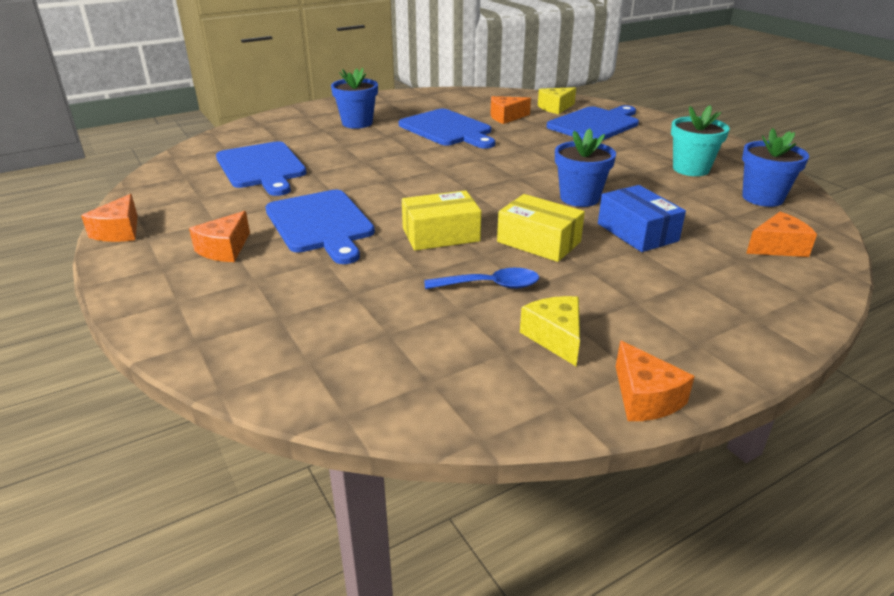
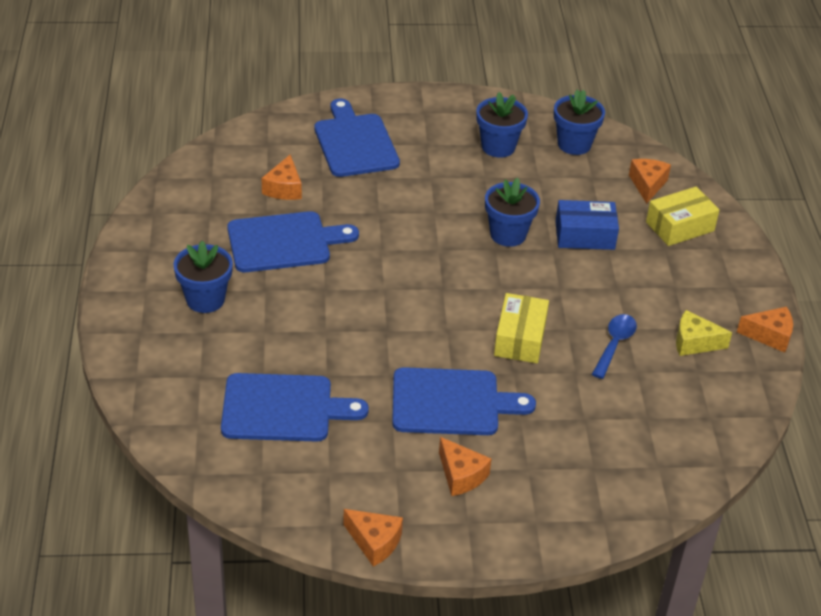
camera: 65 degrees left, 10 degrees up
yellow box [497,194,585,262] -> yellow box moved to [646,187,719,246]
yellow cheese [538,87,576,114] -> none
turquoise flower pot [671,105,730,176] -> blue flower pot [476,92,528,158]

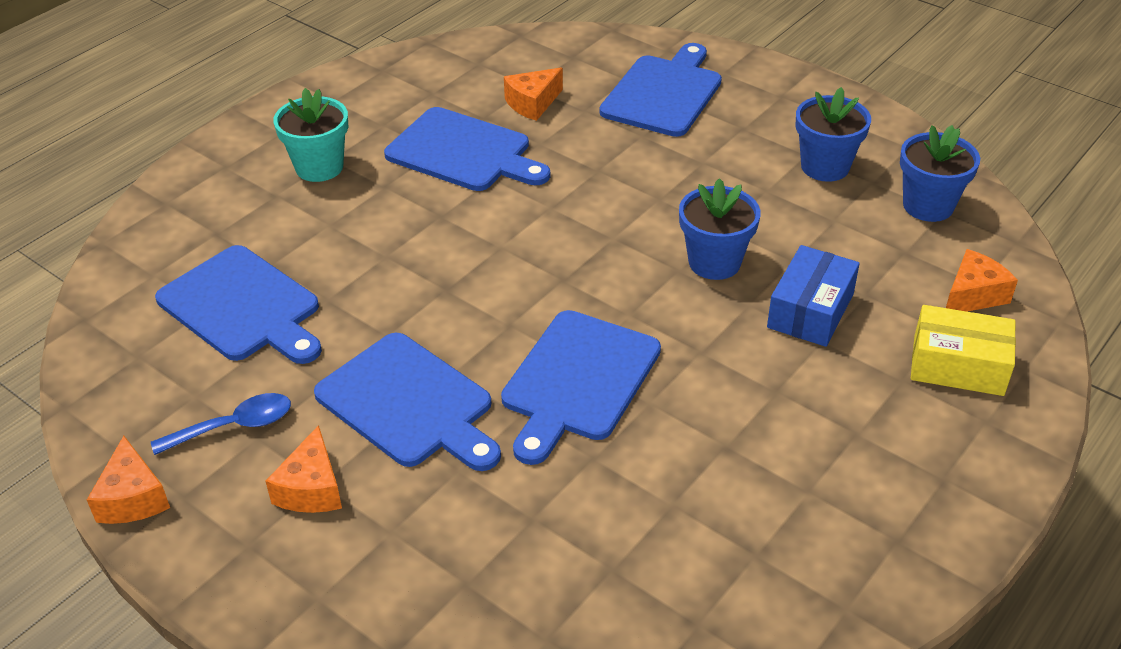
camera: 45 degrees right, 0 degrees up
blue flower pot [173,241,233,313] -> turquoise flower pot [273,88,348,182]
yellow box [494,293,549,363] -> blue cutting board [501,310,661,465]
blue box [555,200,619,250] -> blue box turned 75 degrees clockwise [767,245,860,347]
blue spoon [592,314,637,379] -> blue spoon moved to [151,393,291,455]
yellow cheese [676,310,732,356] -> none
orange cheese [737,307,793,353] -> none

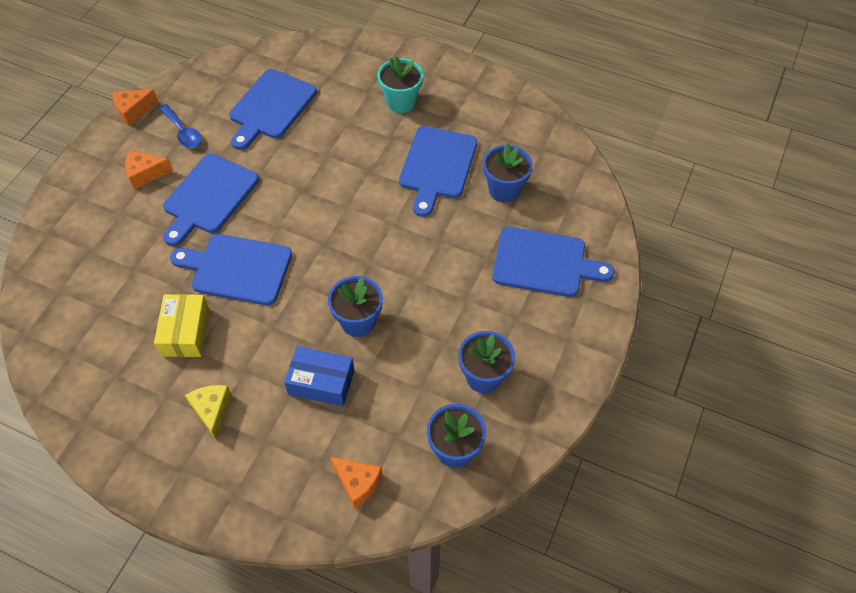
camera: 75 degrees right, 15 degrees up
orange cheese [504,68,563,121] -> blue flower pot [483,143,533,203]
yellow box [911,305,1016,396] -> yellow box moved to [154,294,209,357]
none -> yellow cheese [185,385,232,440]

